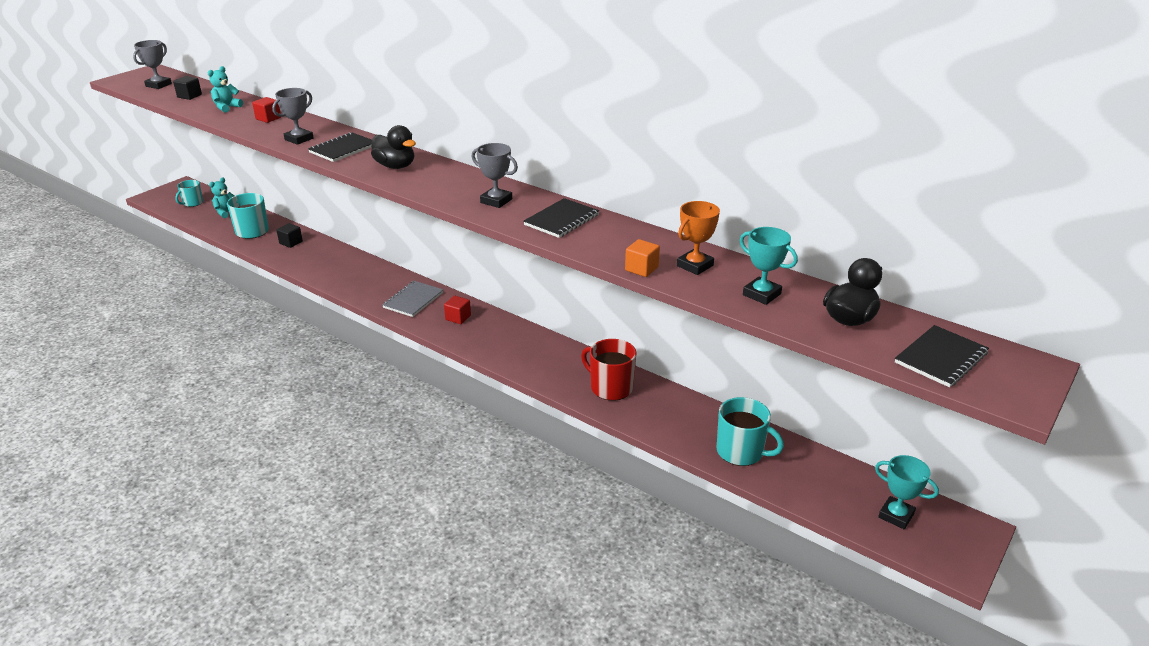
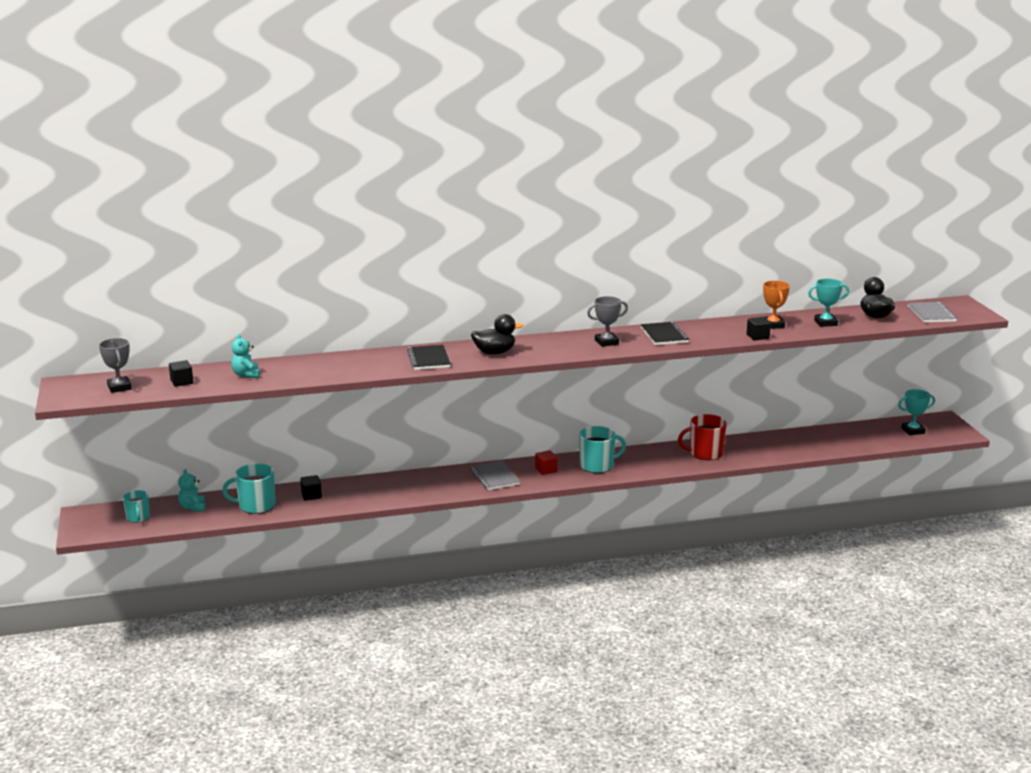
camera: 50 degrees left, 10 degrees down
red cube [252,97,281,123] -> none
grey trophy [272,88,313,145] -> none
orange cube [625,239,660,277] -> black cube [747,317,771,340]
turquoise mug [717,397,784,466] -> turquoise mug moved to [579,426,626,473]
black notebook [895,325,989,388] -> grey notebook [908,302,957,322]

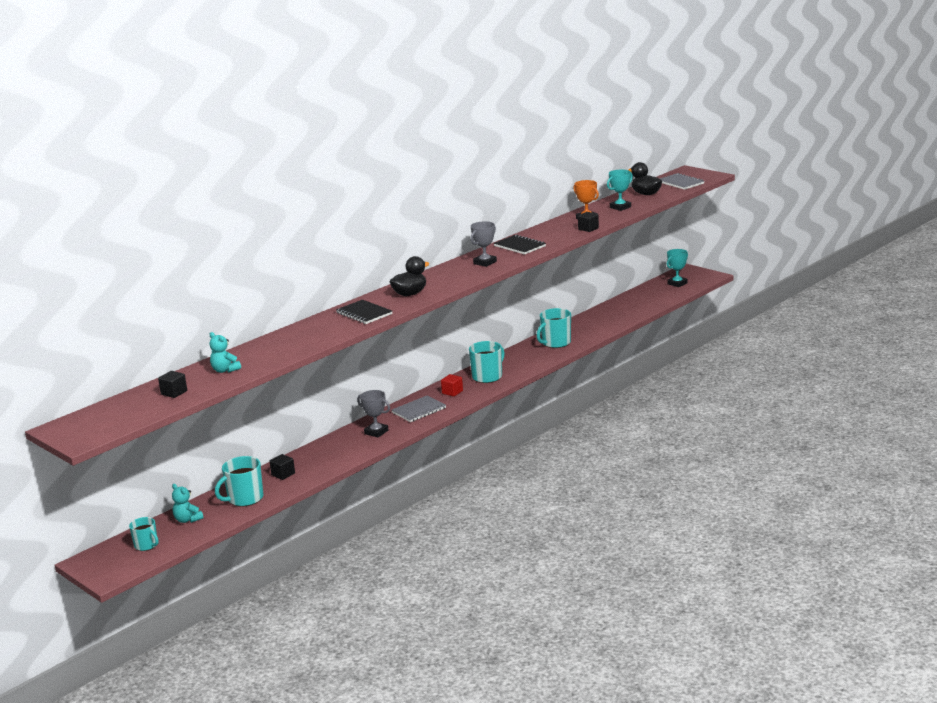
camera: 30 degrees left, 0 degrees up
grey trophy [99,338,132,393] -> grey trophy moved to [357,390,390,438]
grey notebook [470,461,520,490] -> grey notebook turned 75 degrees counterclockwise [392,396,446,422]
red mug [678,414,727,460] -> turquoise mug [536,308,571,348]

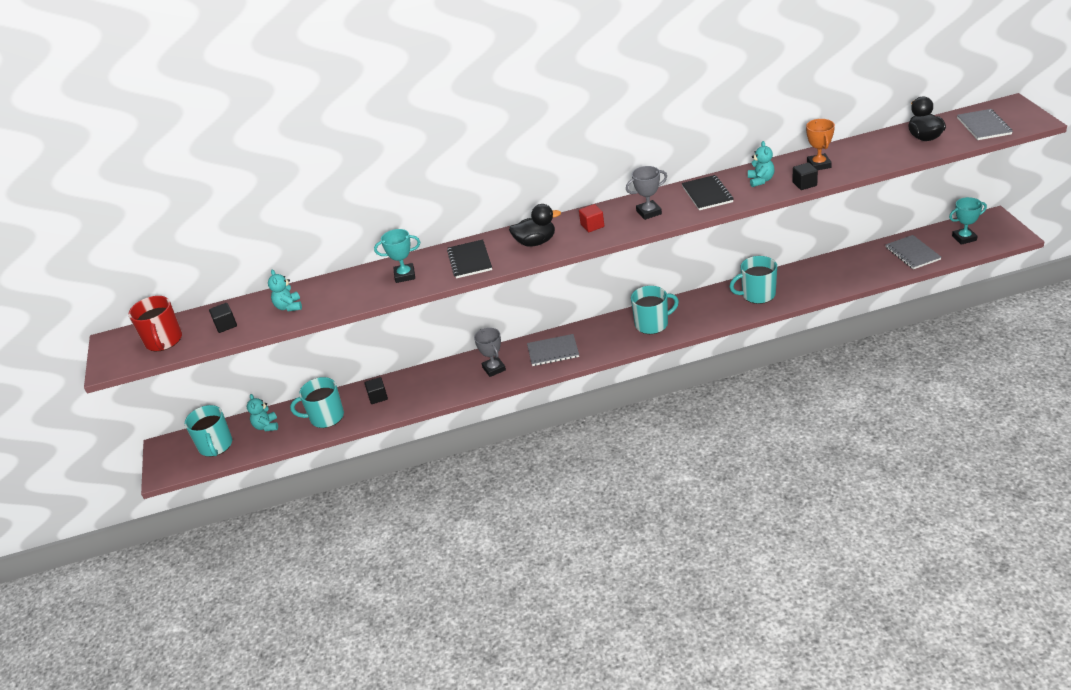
camera: 35 degrees right, 15 degrees up
turquoise mug [129,517,159,551] -> turquoise mug [185,405,232,457], size x1.58
red cube [441,374,463,397] -> red cube moved to [579,204,604,232]
turquoise trophy [607,170,633,211] -> turquoise trophy moved to [374,229,420,283]
none -> red mug [128,296,182,352]
none -> turquoise teddy bear [748,141,775,187]
none -> grey notebook [885,235,942,269]

